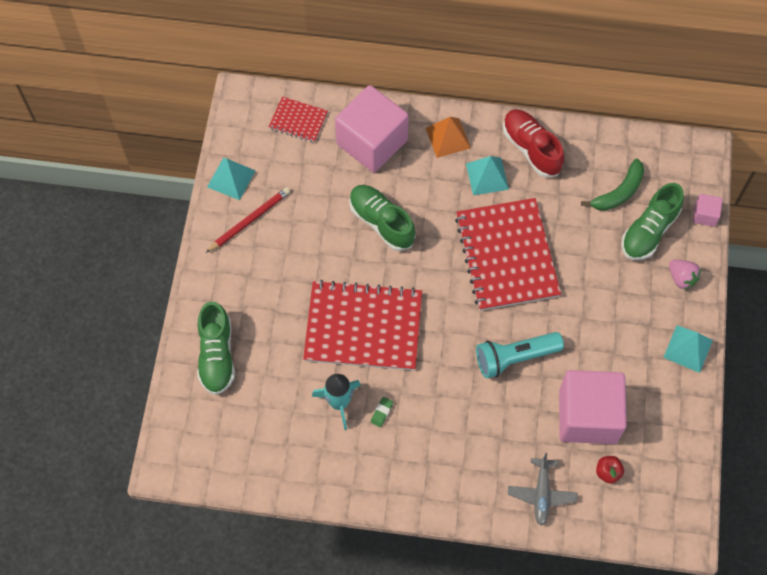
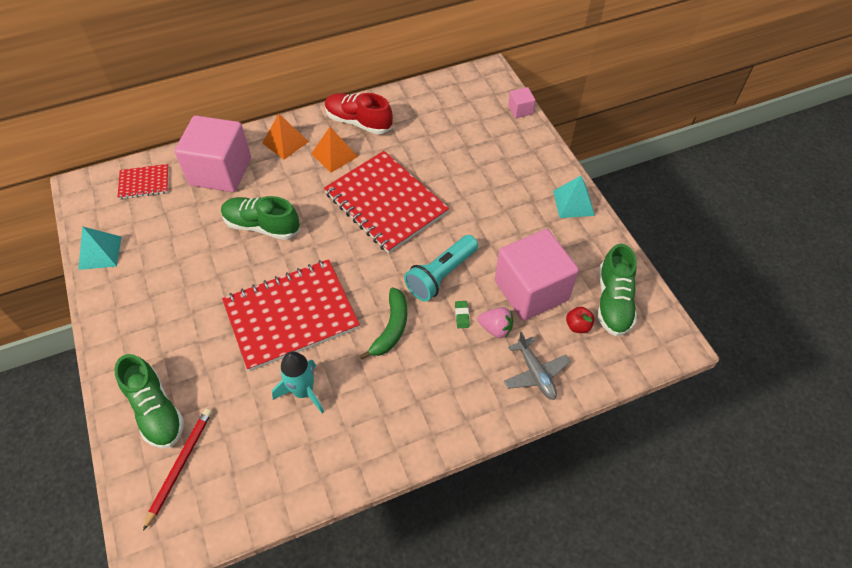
camera: 30 degrees left, 10 degrees down
red pencil [206,187,290,253] -> red pencil moved to [143,409,212,531]
green eraser [371,397,393,427] -> green eraser moved to [455,301,470,328]
turquoise pyramid [466,156,509,195] -> orange pyramid [311,127,358,173]
green banana [581,159,644,211] -> green banana moved to [359,287,407,360]
green shoe [621,183,684,260] -> green shoe moved to [598,244,637,336]
pink strawberry [669,260,701,290] -> pink strawberry moved to [478,307,513,338]

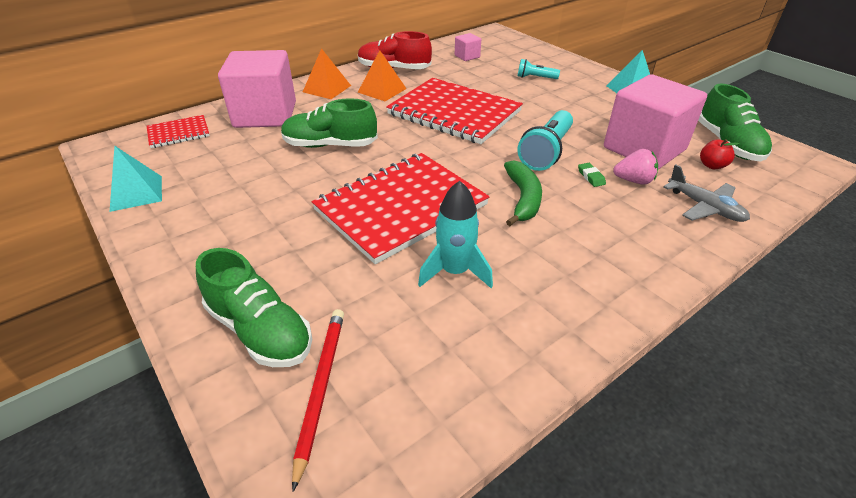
camera: 15 degrees left, 15 degrees down
pink cube [508,87,535,118] -> pink cube moved to [455,33,481,61]
none -> turquoise flashlight [517,59,560,79]

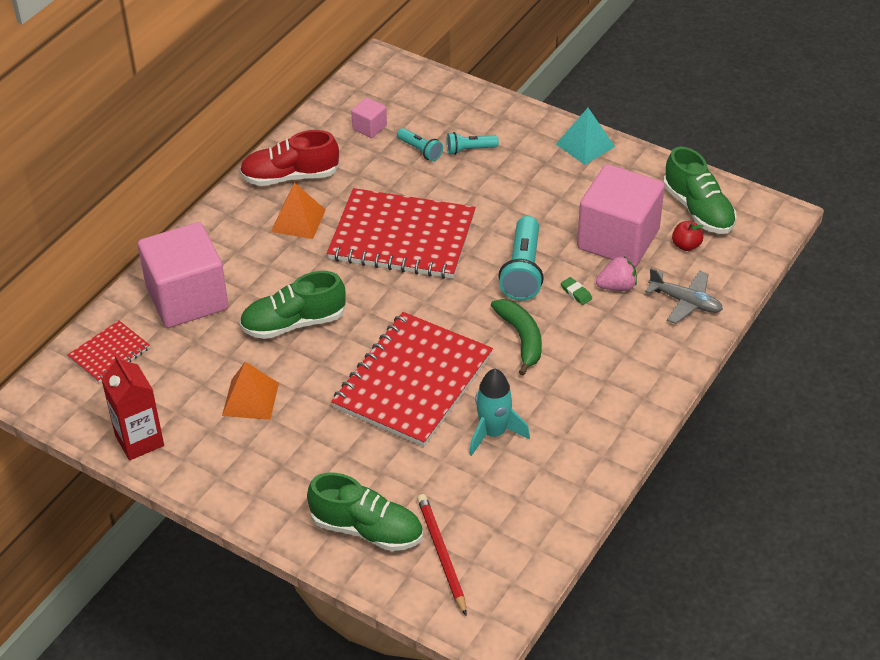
camera: 20 degrees left, 5 degrees up
turquoise pyramid [110,146,162,212] -> red carton [101,355,164,460]
orange pyramid [303,48,351,99] -> orange pyramid moved to [222,362,279,420]
none -> turquoise flashlight [397,128,443,161]

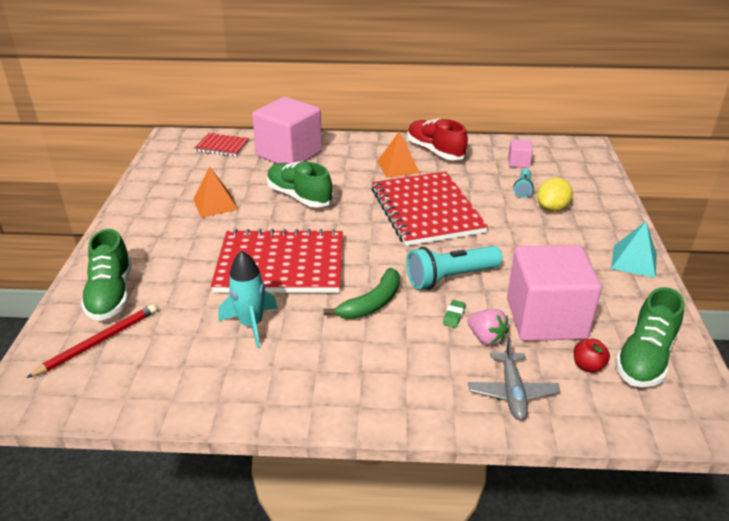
camera: 60 degrees right, 10 degrees down
red carton [101,355,164,460] -> none
turquoise flashlight [446,132,499,155] -> yellow lemon [537,177,573,212]

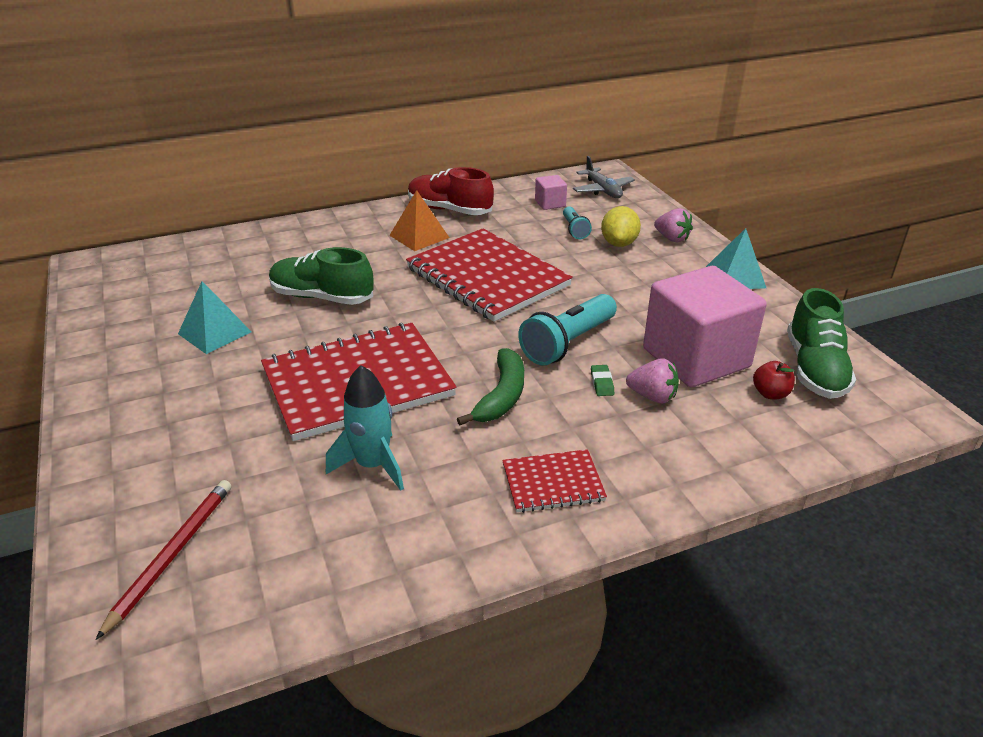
camera: 25 degrees left, 0 degrees up
green shoe [81,229,132,321] -> none
orange pyramid [193,166,238,218] -> turquoise pyramid [178,281,252,354]
red notebook [194,133,249,156] -> red notebook moved to [502,449,607,513]
pink cube [252,97,322,164] -> none
grey plane [468,337,561,420] -> grey plane moved to [573,156,635,198]
none -> pink strawberry [654,208,693,242]

